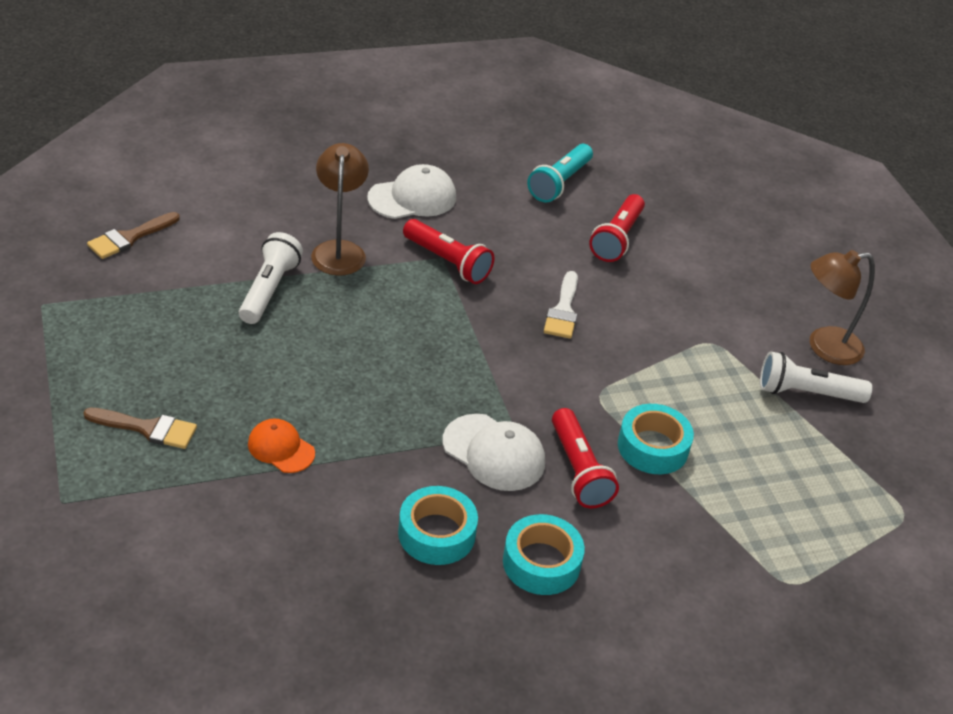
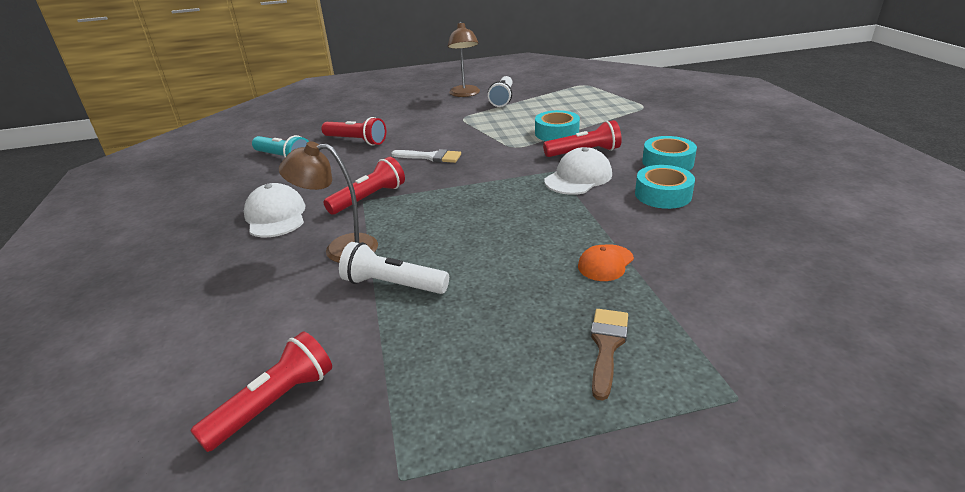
camera: 80 degrees left, 10 degrees down
brown brush [87,212,180,259] -> red flashlight [191,332,332,452]

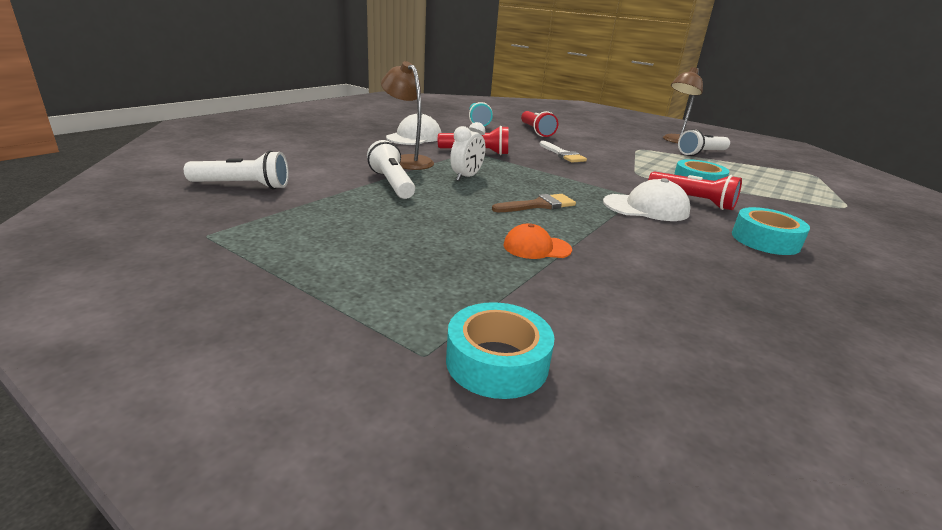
camera: 45 degrees right, 5 degrees down
red flashlight [191,332,332,452] -> white flashlight [184,150,289,189]
brown brush [591,309,628,401] -> brown brush moved to [492,194,576,212]
turquoise tape [635,165,695,209] -> turquoise tape moved to [446,302,555,399]
none -> white clock [450,122,485,181]

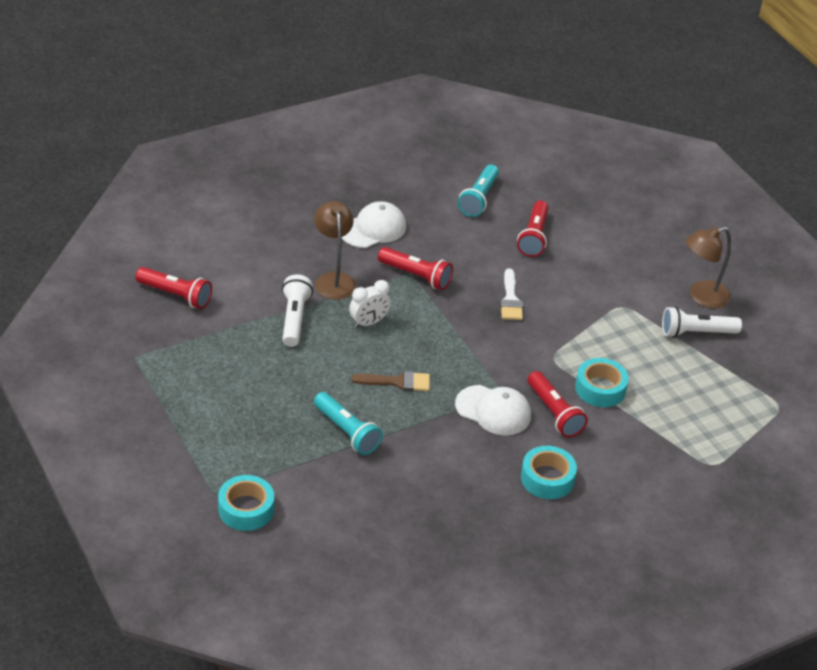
camera: 25 degrees right, 15 degrees up
white flashlight [184,150,289,189] -> red flashlight [135,267,212,309]
orange cap [503,224,572,259] -> turquoise flashlight [314,392,383,455]

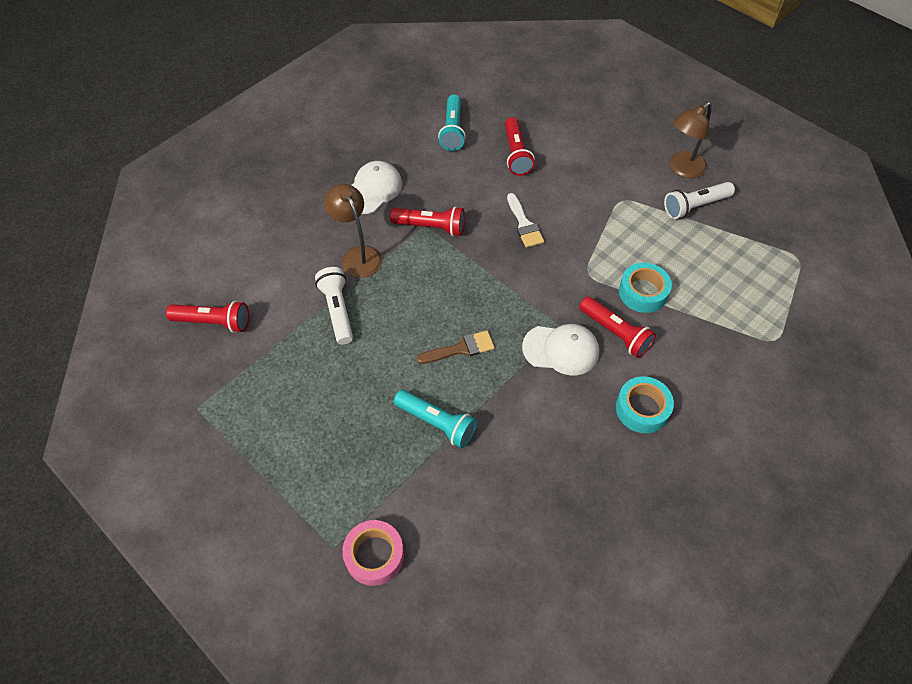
camera: 15 degrees left, 15 degrees up
turquoise tape [218,475,274,531] -> pink tape [342,520,404,586]
white clock [349,280,391,328] -> none

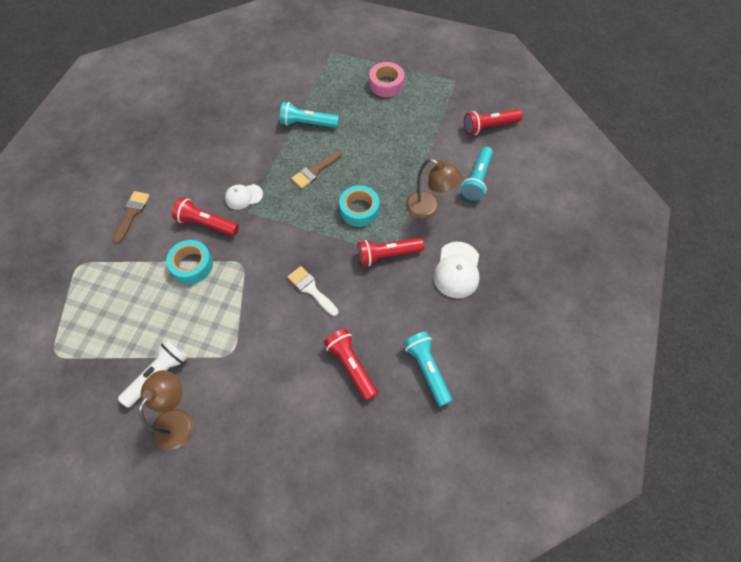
camera: 155 degrees right, 5 degrees up
white flashlight [315,267,353,345] -> none
pink tape [342,520,404,586] -> pink tape moved to [369,62,404,97]
white cap [522,324,599,375] -> white cap [225,184,263,210], size x0.65
turquoise tape [616,376,674,433] -> turquoise tape moved to [339,185,379,227]
none -> brown brush [113,191,150,244]
none -> turquoise flashlight [461,147,493,201]

